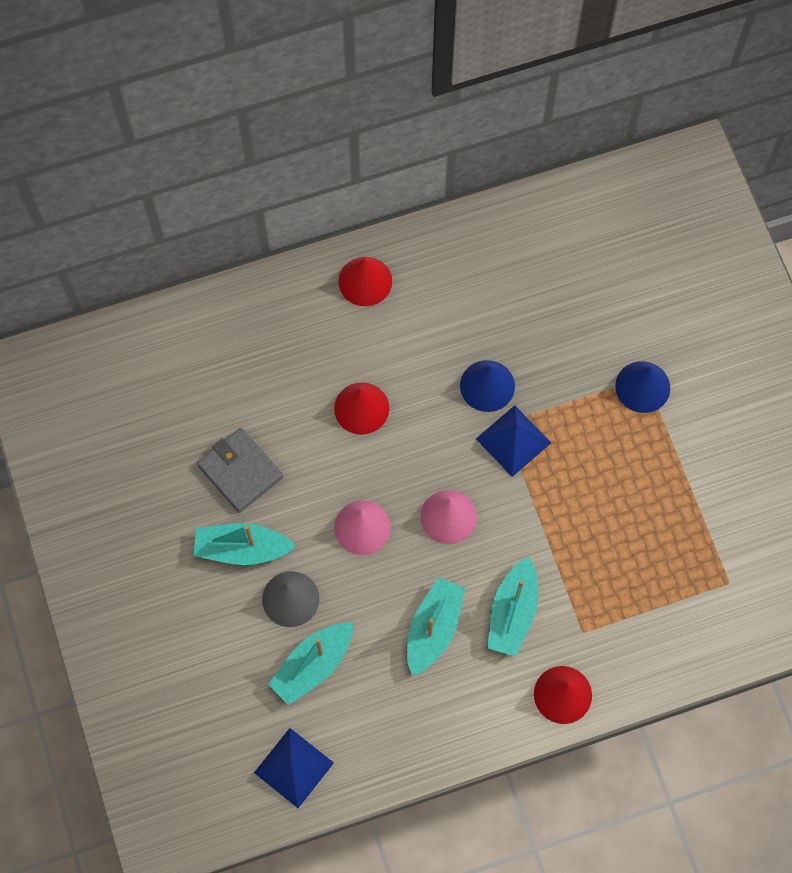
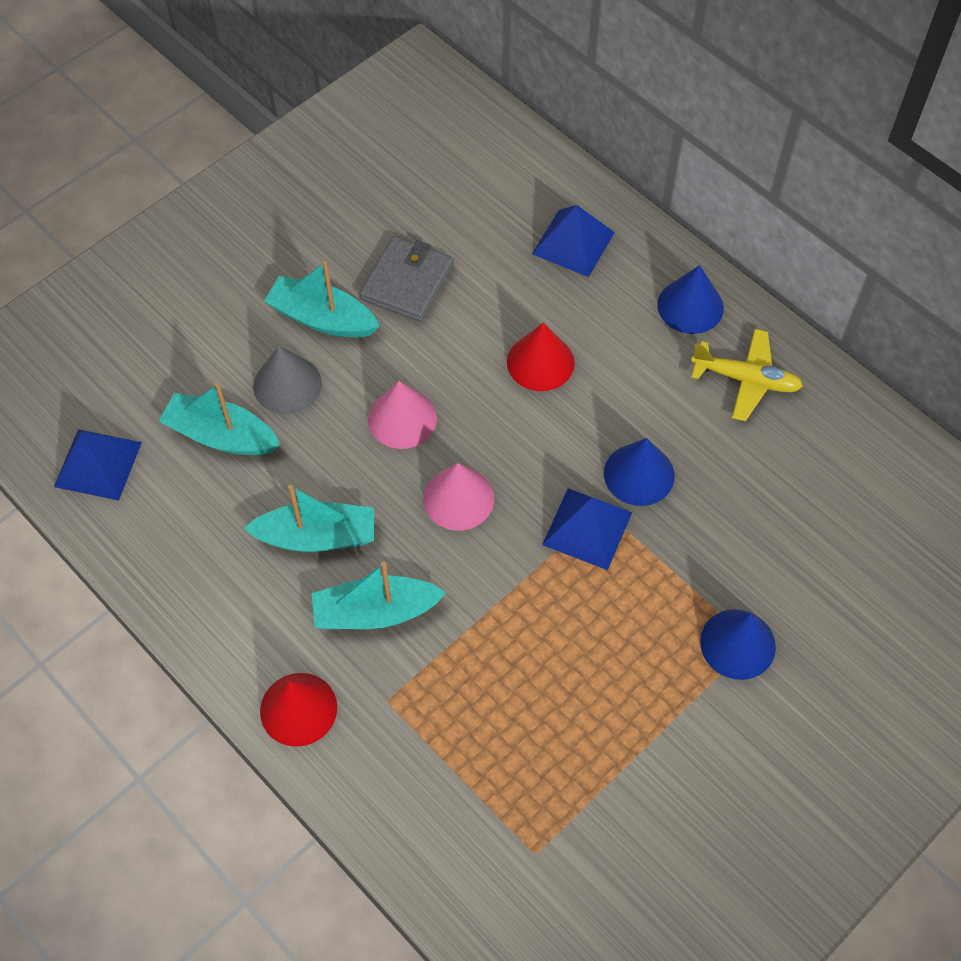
camera: 65 degrees right, 10 degrees down
turquoise boat [194,523,296,565] -> turquoise boat turned 45 degrees counterclockwise [264,261,379,337]
red cone [338,257,392,306] -> blue cone [657,265,724,334]
none -> blue pyramid [532,205,615,277]
none -> yellow plane [691,329,803,421]

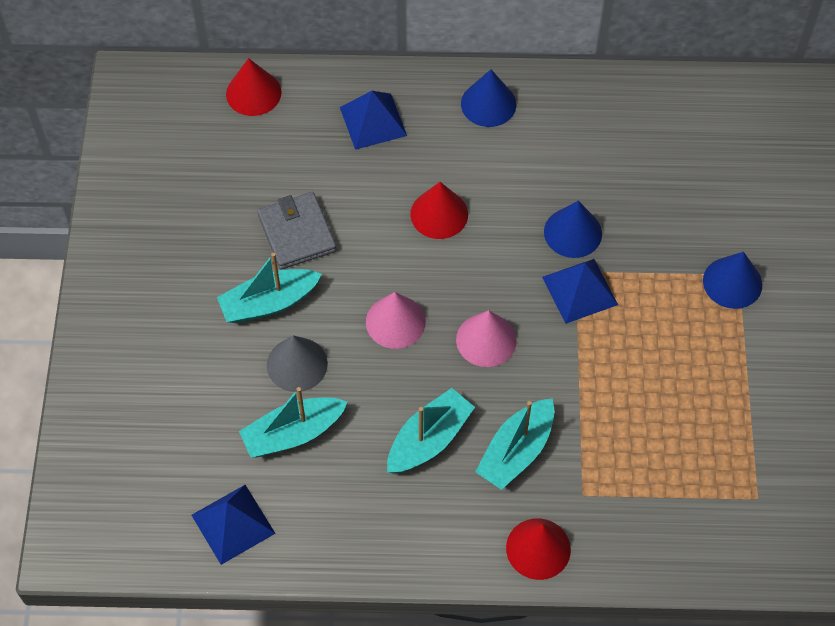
camera: 45 degrees left, 0 degrees up
yellow plane [691,329,803,421] -> none
none -> red cone [226,58,282,116]

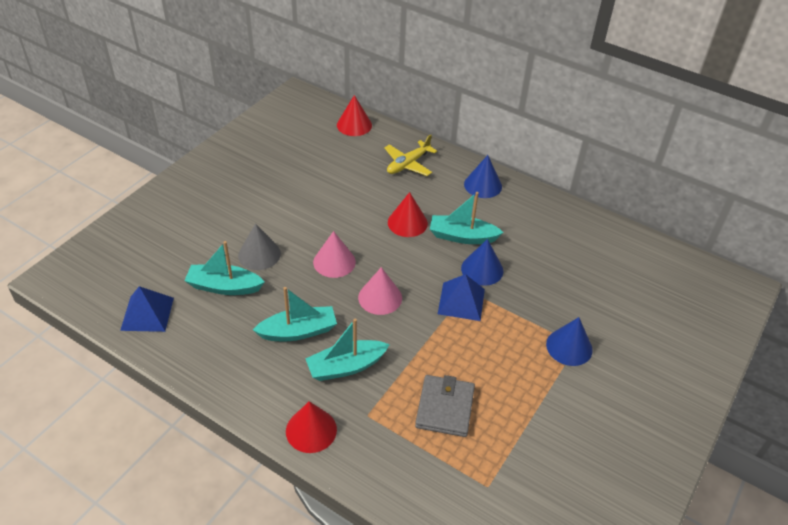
camera: 30 degrees right, 15 degrees down
turquoise boat [217,253,322,323] -> turquoise boat moved to [430,192,504,244]
grey wallet [257,192,337,269] -> grey wallet moved to [415,375,475,437]
blue pyramid [340,91,407,150] -> yellow plane [384,134,437,176]

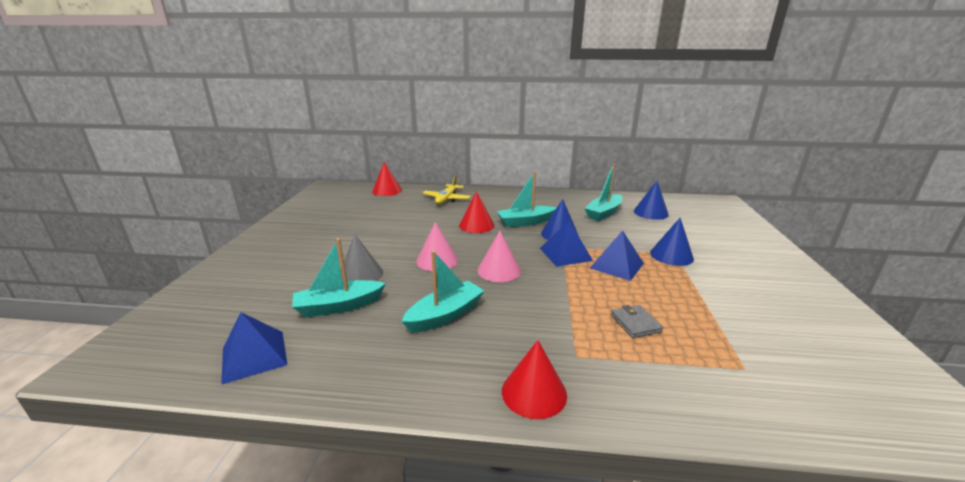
camera: 25 degrees left, 20 degrees down
turquoise boat [305,319,390,381] -> turquoise boat moved to [584,164,623,221]
grey wallet [415,375,475,437] -> grey wallet [611,305,663,338], size x0.62
blue cone [464,155,502,198] -> blue cone moved to [634,181,669,220]
none -> blue pyramid [590,230,644,281]

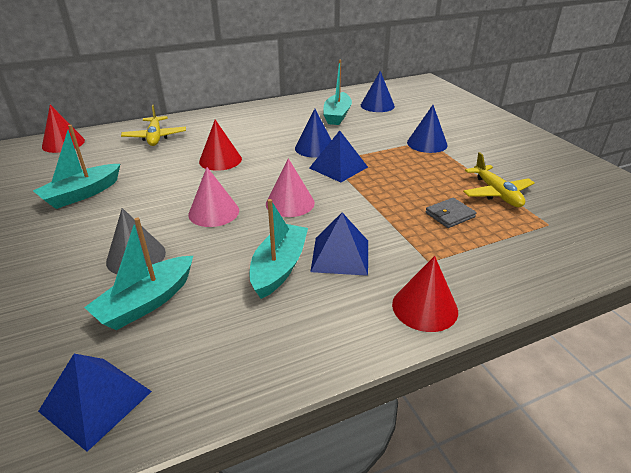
camera: 30 degrees left, 10 degrees up
turquoise boat [496,172,557,227] -> turquoise boat moved to [33,125,120,209]
blue pyramid [590,230,644,281] -> blue pyramid moved to [310,212,368,276]
grey wallet [611,305,663,338] -> grey wallet turned 75 degrees counterclockwise [425,198,477,228]
none -> yellow plane [463,152,535,207]

